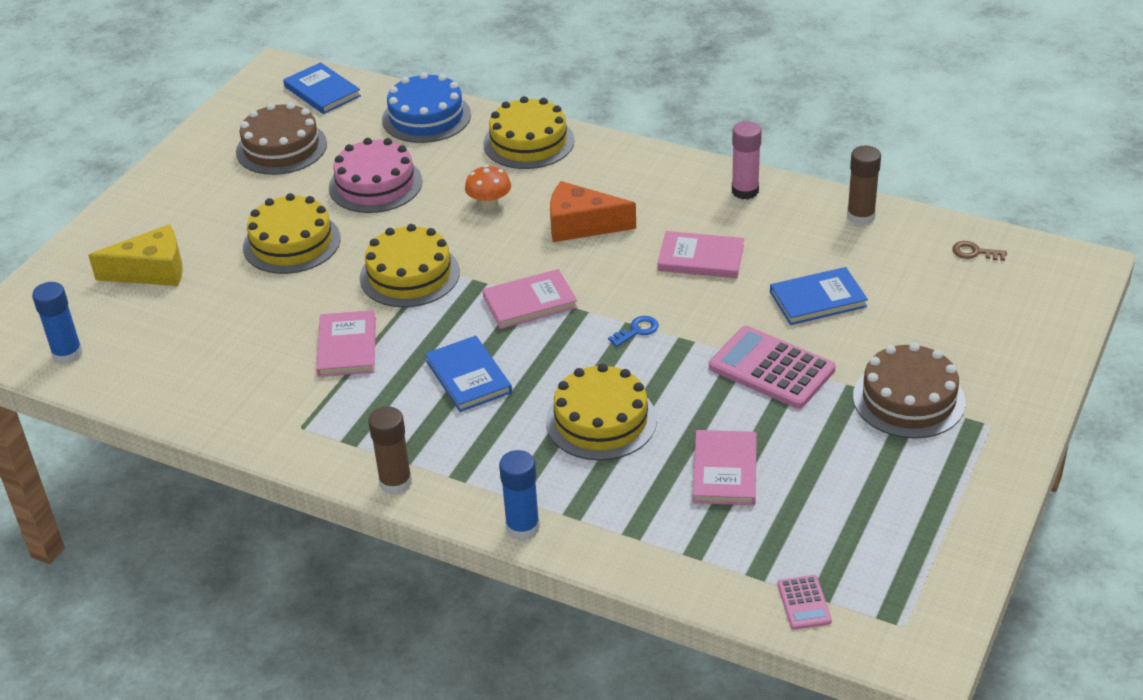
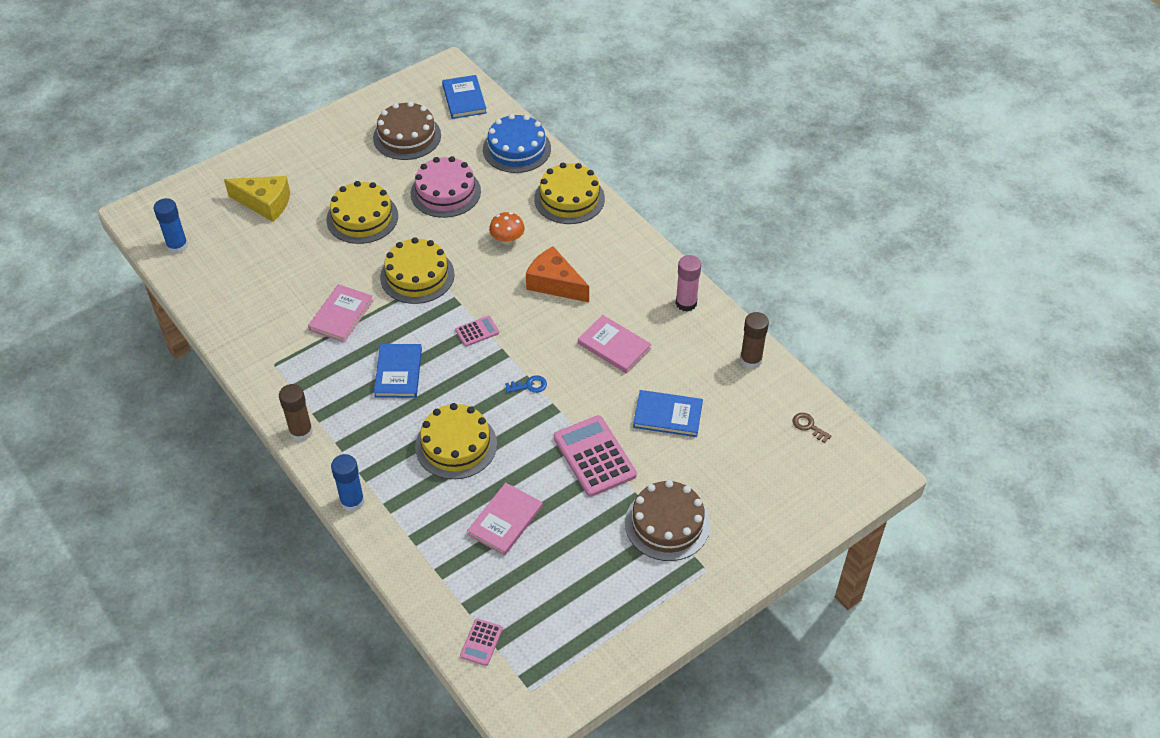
camera: 25 degrees right, 10 degrees up
pink book [482,269,578,329] -> pink calculator [455,316,499,347]

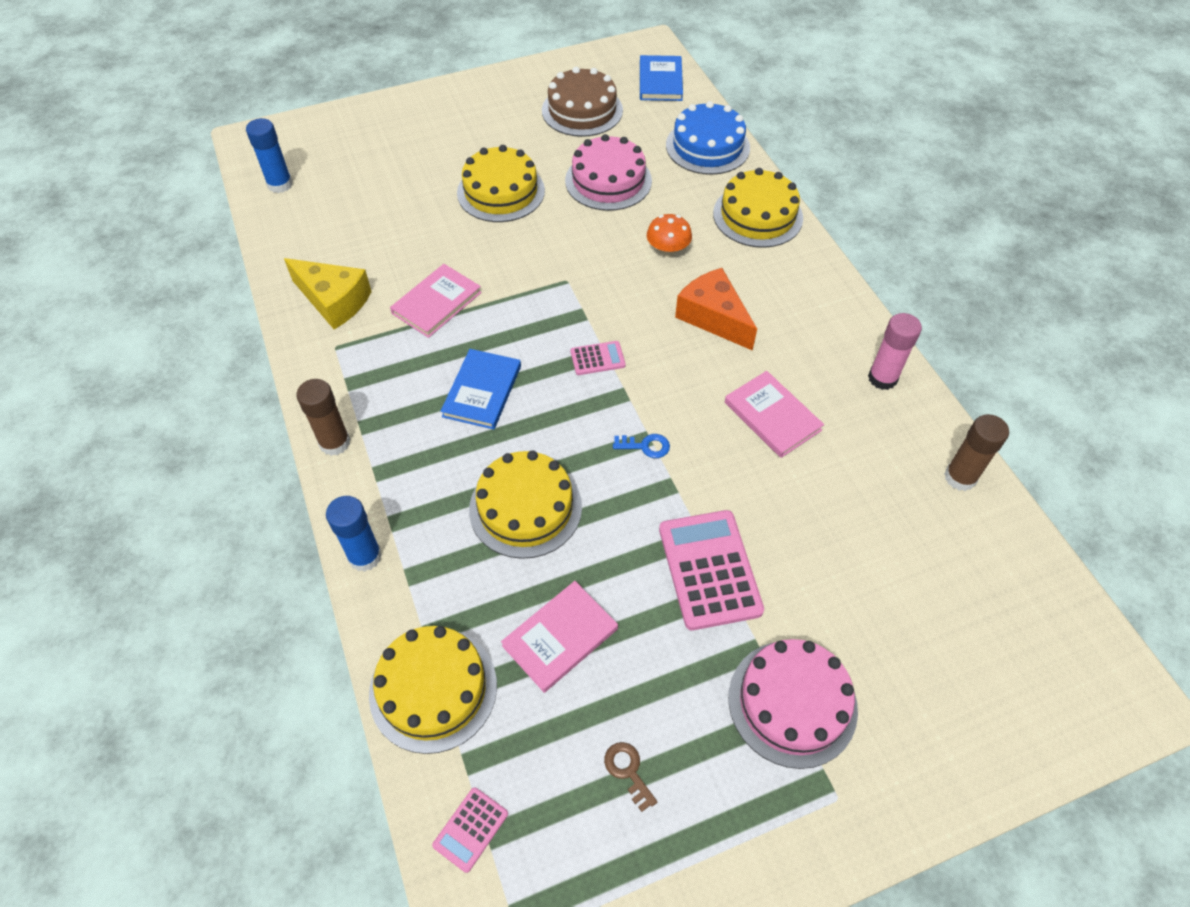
camera: 15 degrees right, 5 degrees up
yellow cheese [224,176,290,222] -> yellow cheese moved to [284,258,372,329]
yellow cake [380,237,455,304] -> yellow cake moved to [369,626,497,754]
brown cake [625,480,710,561] -> pink cake [729,639,858,769]
blue book [633,390,703,437] -> none
brown key [793,413,831,443] -> brown key moved to [604,742,657,812]

